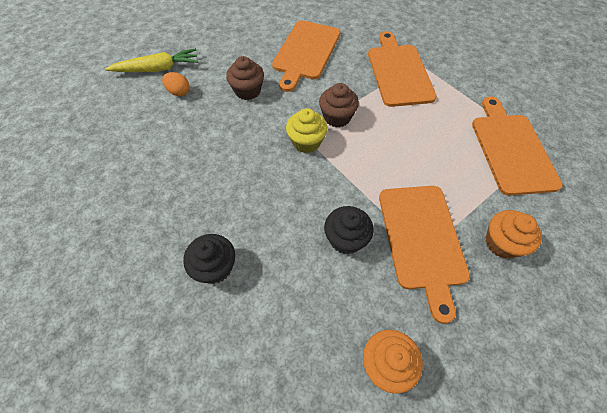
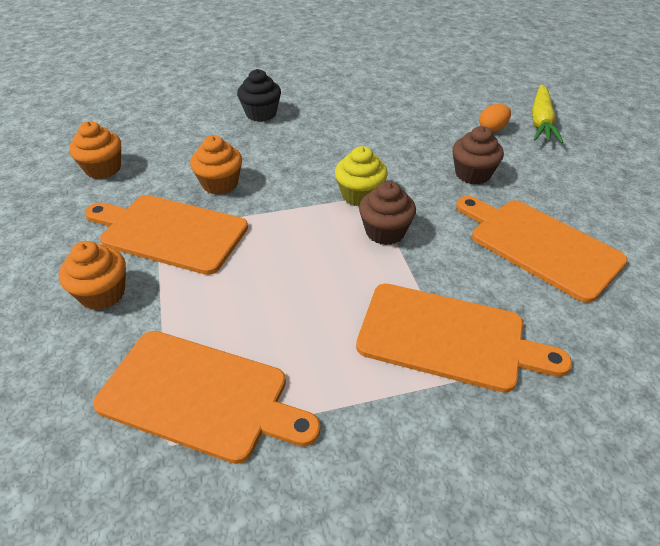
camera: 115 degrees right, 15 degrees down
black cupcake [324,206,374,254] -> orange cupcake [190,135,242,195]

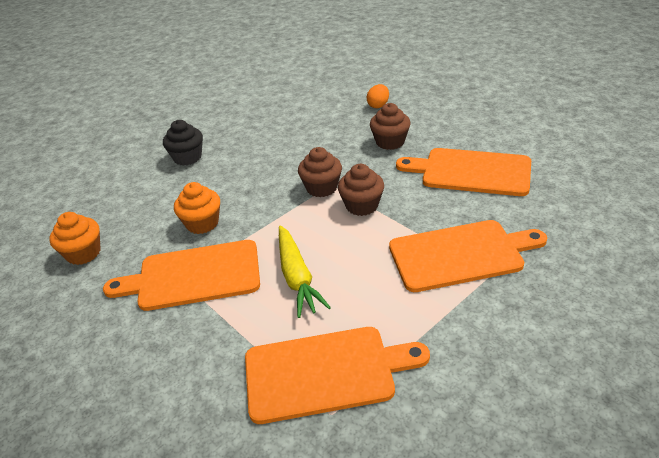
camera: 25 degrees left, 5 degrees down
orange cupcake [59,241,126,310] -> none
yellow cupcake [335,146,388,206] -> brown cupcake [298,147,342,197]
yellow carrot [532,85,564,143] -> yellow carrot moved to [279,226,331,318]

